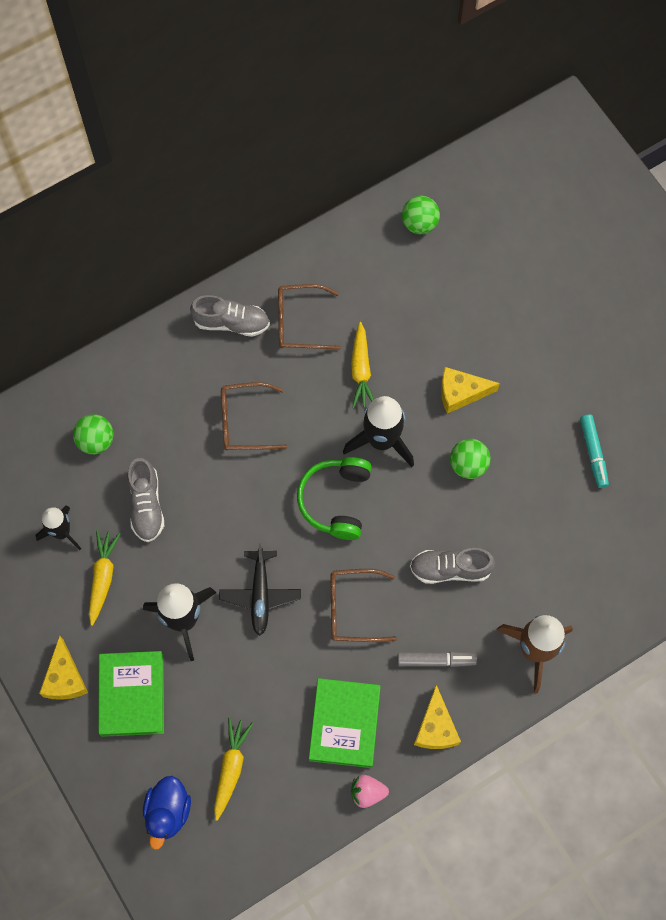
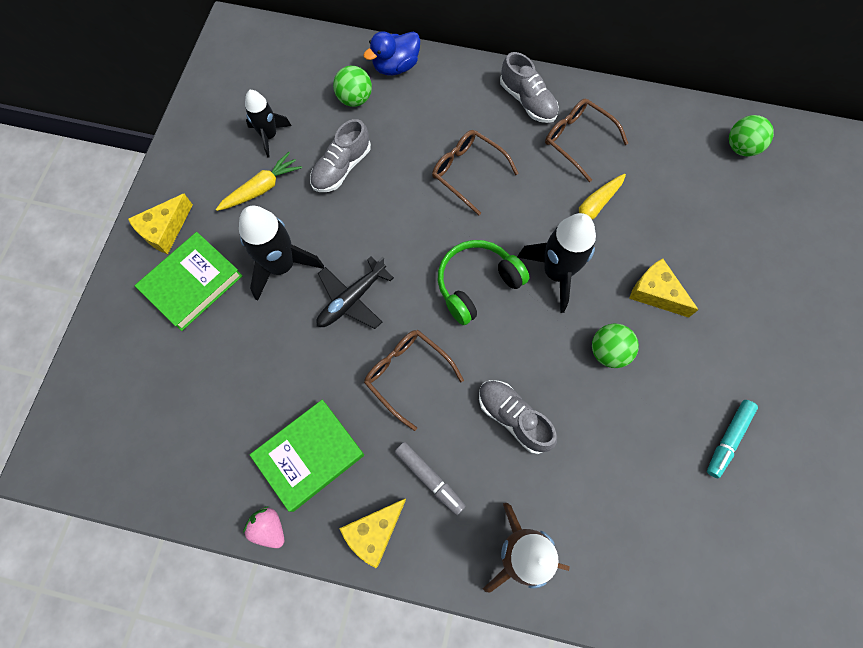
camera: 45 degrees right, 0 degrees up
blue duck [143,776,191,850] -> blue duck moved to [363,31,420,76]
yellow carrot [214,718,254,821] -> none

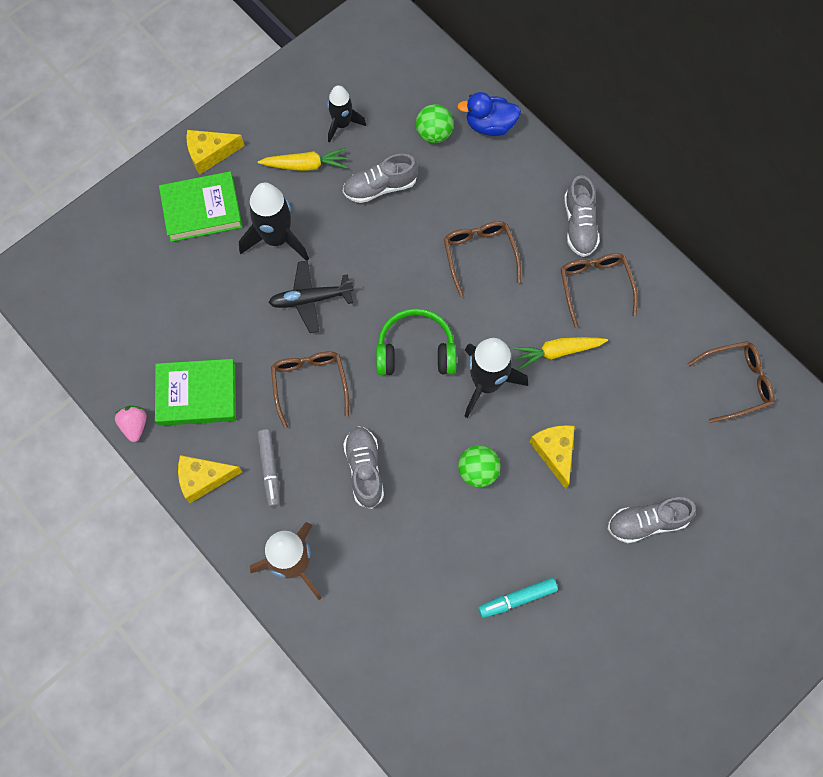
camera: 35 degrees right, 0 degrees up
green ball [729,115,774,157] -> brown glasses [688,341,774,423]
none -> grey shoe [608,497,696,543]

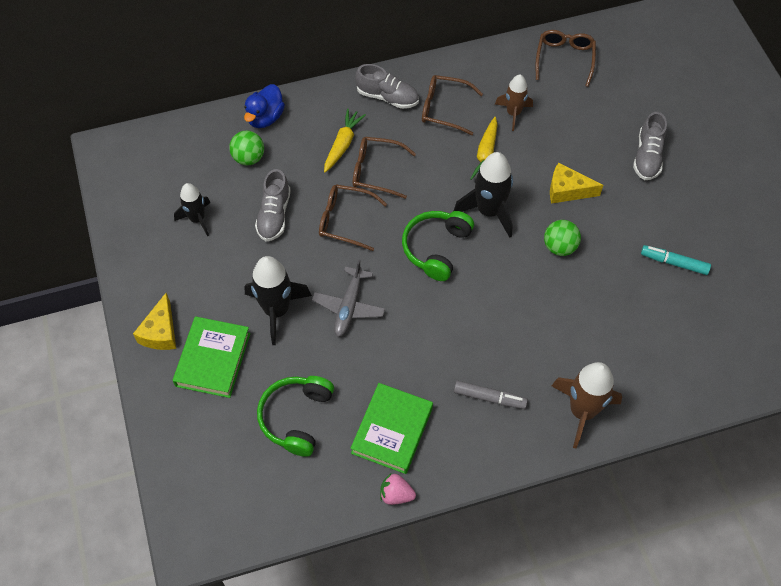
camera: 65 degrees left, 10 degrees down
yellow cheese [178,455,242,503] -> none
yellow carrot [258,148,347,171] -> yellow carrot moved to [324,109,366,173]
black plane [268,260,354,333] -> grey plane [312,260,385,337]
brown glasses [271,351,349,428] -> brown glasses moved to [319,184,387,251]
grey shoe [343,426,384,509] -> none
turquoise marker [478,578,558,618] -> turquoise marker turned 105 degrees clockwise [641,245,711,275]
none -> green headphones [257,376,334,457]
none -> brown rocket [495,75,533,131]

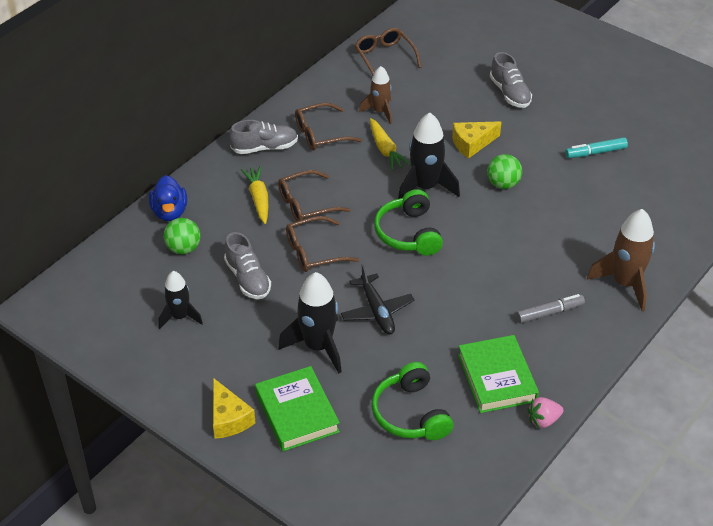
camera: 35 degrees left, 15 degrees down
grey plane [312,260,385,337] -> black plane [341,264,414,335]

